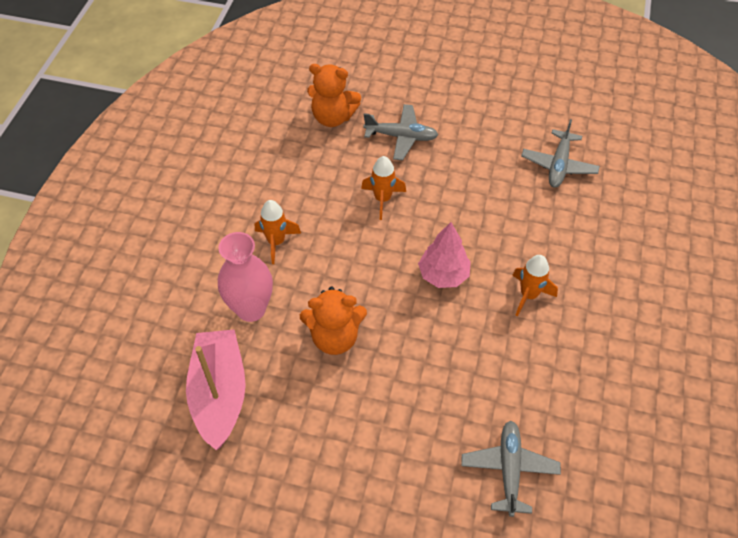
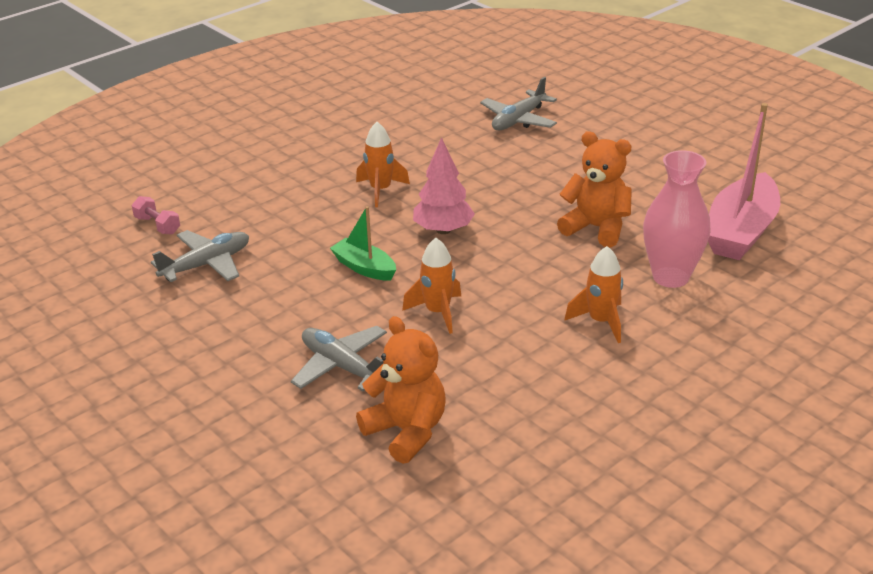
camera: 145 degrees left, 20 degrees down
none -> pink dumbbell [132,196,180,235]
none -> green boat [330,206,396,281]

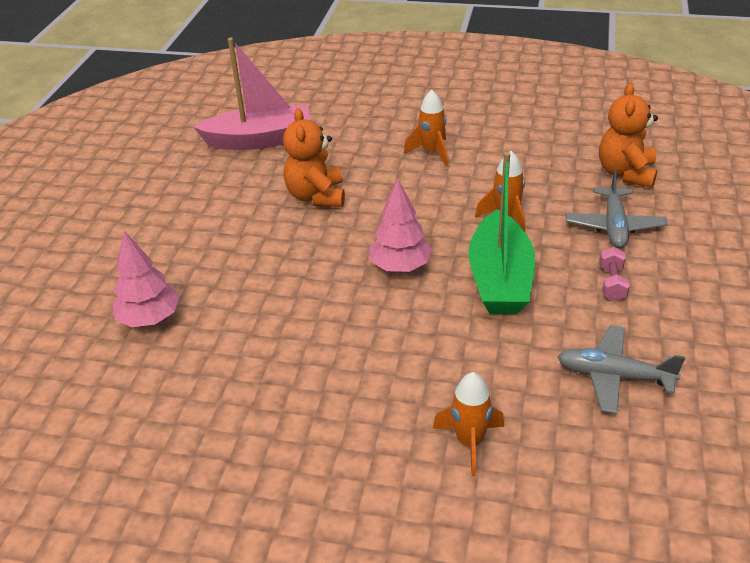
camera: 125 degrees left, 5 degrees up
pink dumbbell [132,196,180,235] -> pink dumbbell moved to [600,247,630,301]
green boat [330,206,396,281] -> green boat [468,152,535,314], size x1.84
orange rocket [356,122,410,207] -> orange rocket moved to [433,372,504,476]
grey plane [480,77,557,131] -> pink tree [113,231,180,327]
pink vase [643,150,711,288] -> none

